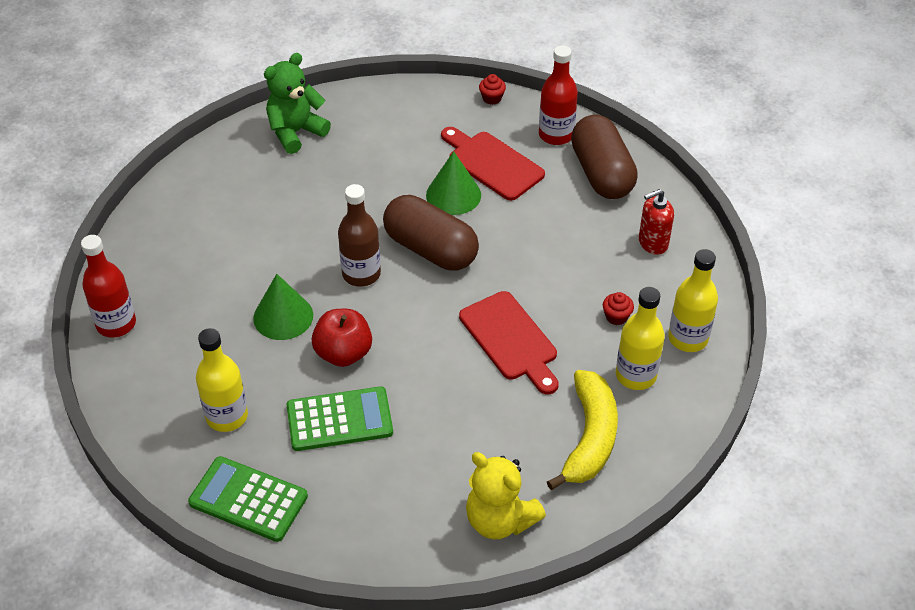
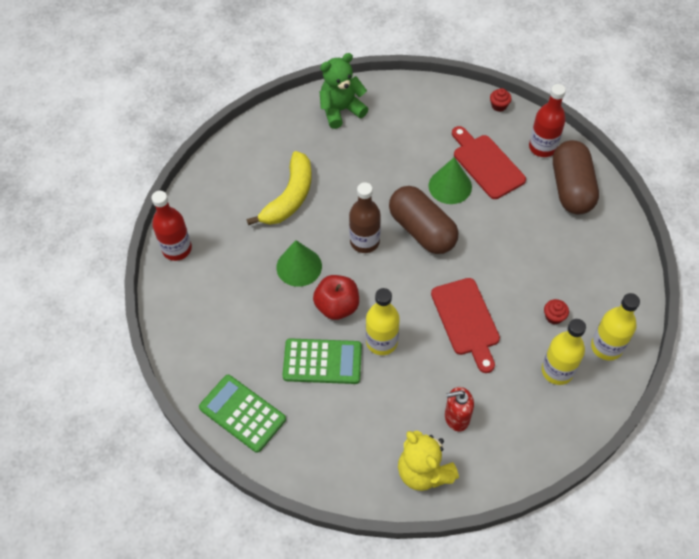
camera: 15 degrees right, 10 degrees up
yellow bottle [196,328,248,432] -> yellow bottle moved to [366,288,400,355]
yellow banana [547,370,618,490] -> yellow banana moved to [246,151,312,225]
red soap dispenser [639,189,674,255] -> red soap dispenser moved to [445,387,474,431]

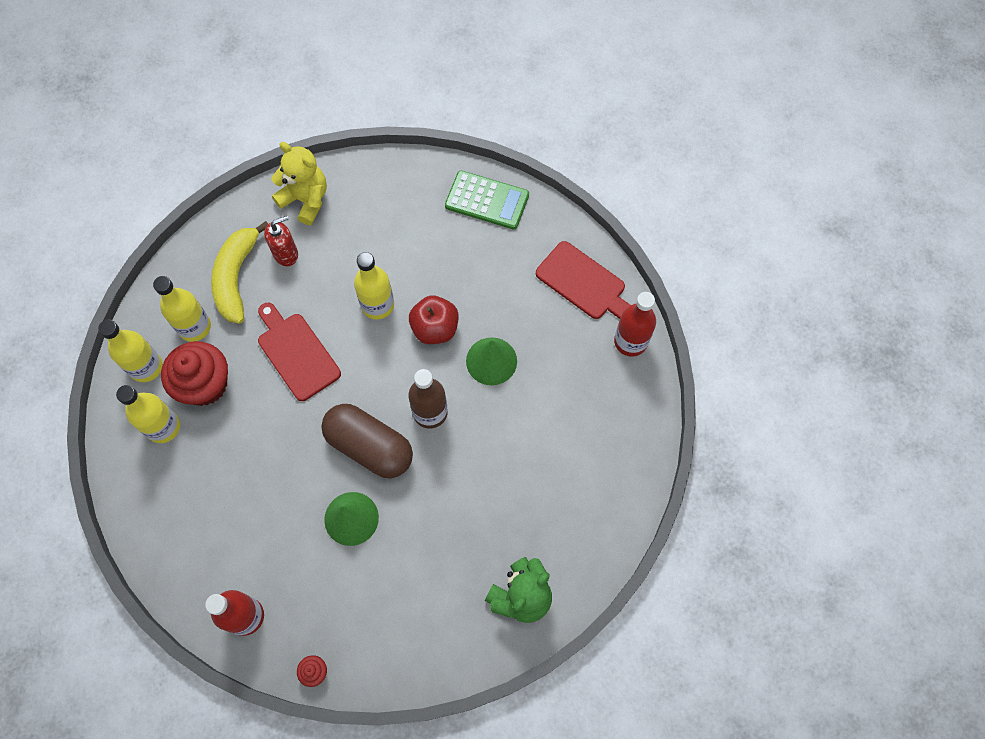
camera: 160 degrees right, 10 degrees up
yellow banana [246,151,312,225] -> yellow banana moved to [211,221,268,324]
green calculator [282,338,362,384] -> none
red cutting board [452,126,526,199] -> red cutting board moved to [536,241,631,319]
red cupcake [544,299,569,324] -> red cupcake [161,341,228,406], size x2.39
brown capsule [553,140,599,214] -> none
none -> yellow bottle [116,385,180,443]

